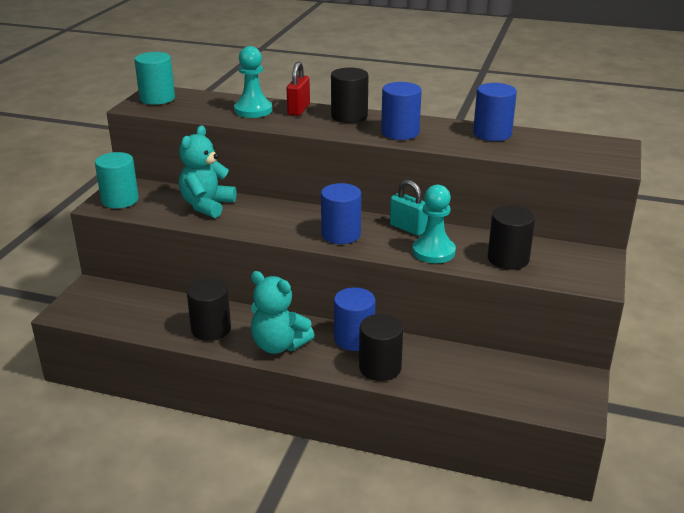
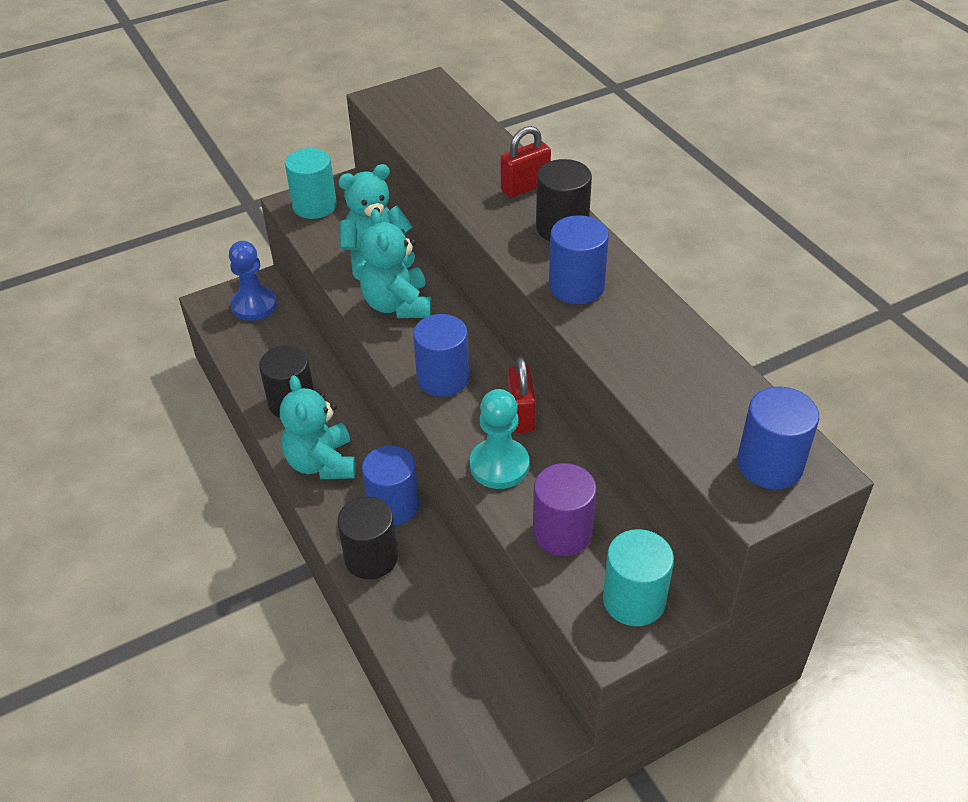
camera: 45 degrees right, 15 degrees up
turquoise cylinder [134,52,175,105] -> turquoise cylinder moved to [603,529,674,626]
turquoise pawn [234,46,272,118] -> none
turquoise padlock [390,180,428,236] -> red padlock [508,356,536,433]
blue cylinder [473,83,517,141] -> blue cylinder moved to [737,387,819,489]
black cylinder [488,205,535,270] -> purple cylinder [533,463,597,556]
none -> blue pawn [229,241,277,321]
none -> turquoise teddy bear [360,209,432,318]

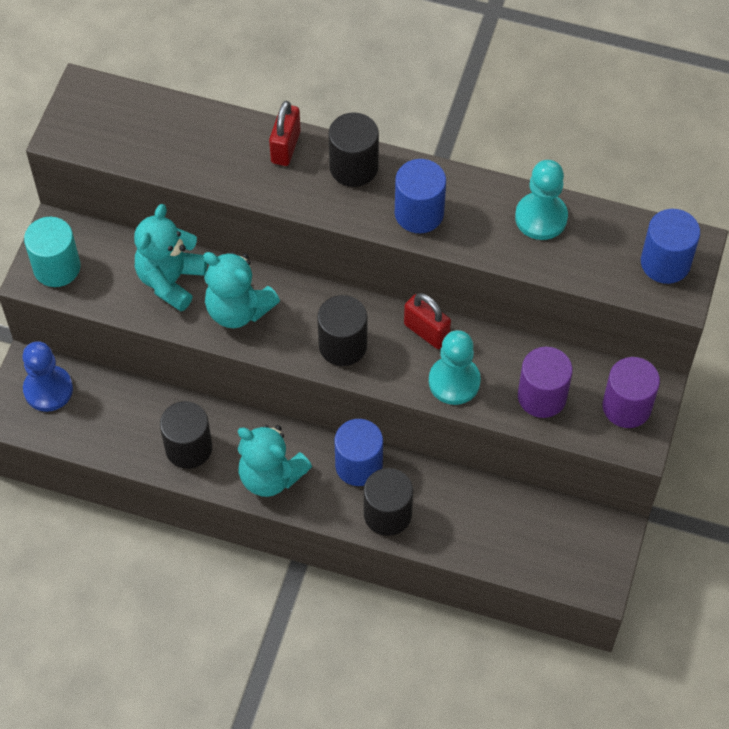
camera: 45 degrees left, 15 degrees up
blue cylinder [413,314,469,397] -> black cylinder [317,295,367,366]
turquoise cylinder [603,529,674,626] -> purple cylinder [602,357,660,428]
none -> turquoise pawn [515,160,568,240]

